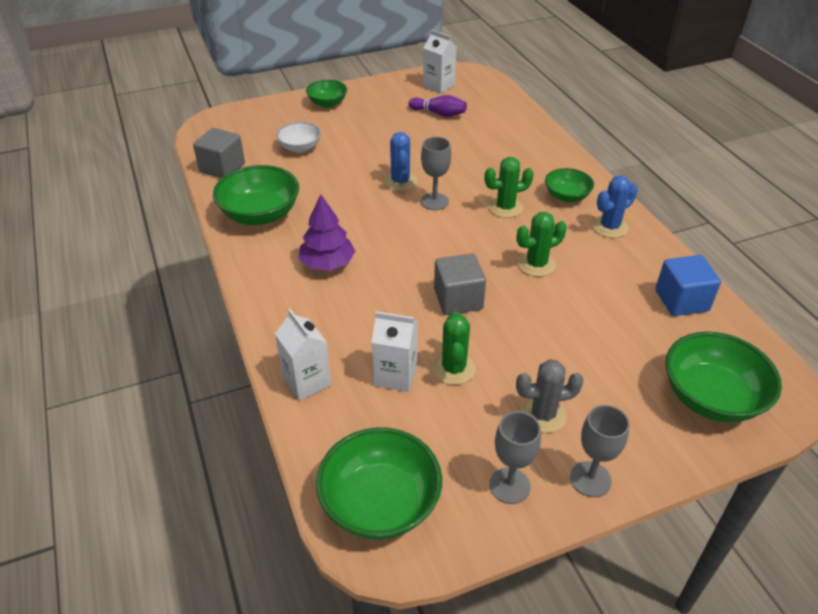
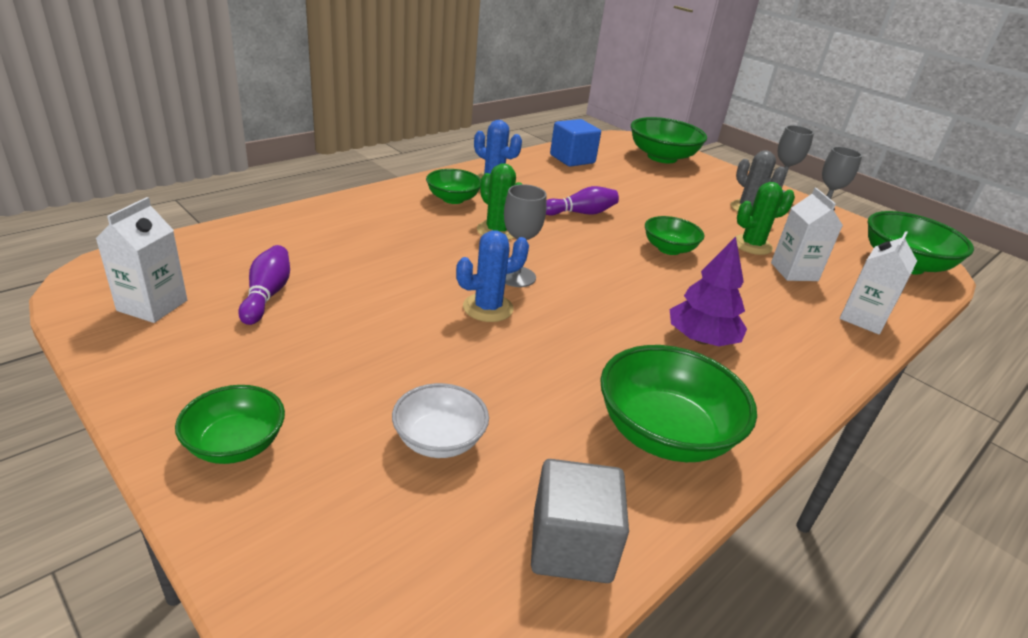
camera: 115 degrees left, 10 degrees down
grey cube [434,254,486,315] -> green bowl [645,216,704,255]
green cactus [517,212,567,277] -> purple bowling pin [546,186,619,216]

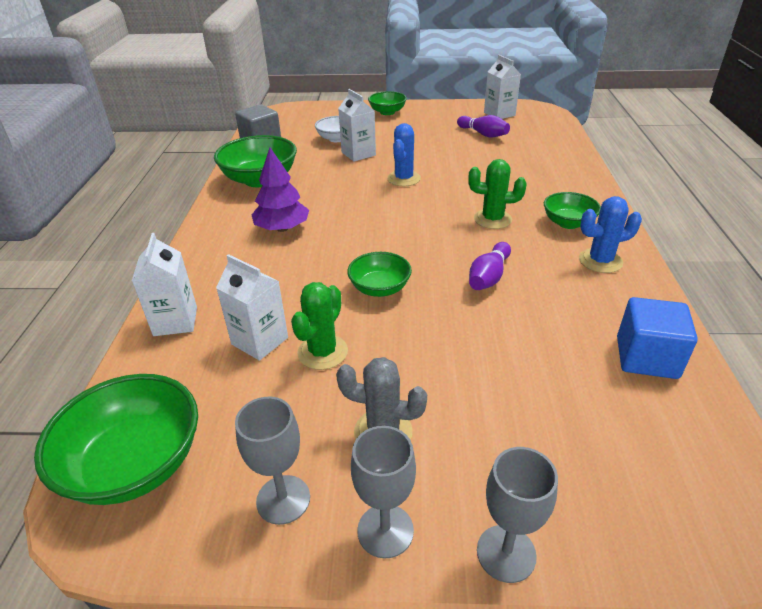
camera: 140 degrees right, 5 degrees up
grey goblet [504,184,547,287] -> grey goblet moved to [477,447,558,583]
green bowl [631,117,707,163] -> none
none -> white carton [338,89,376,161]

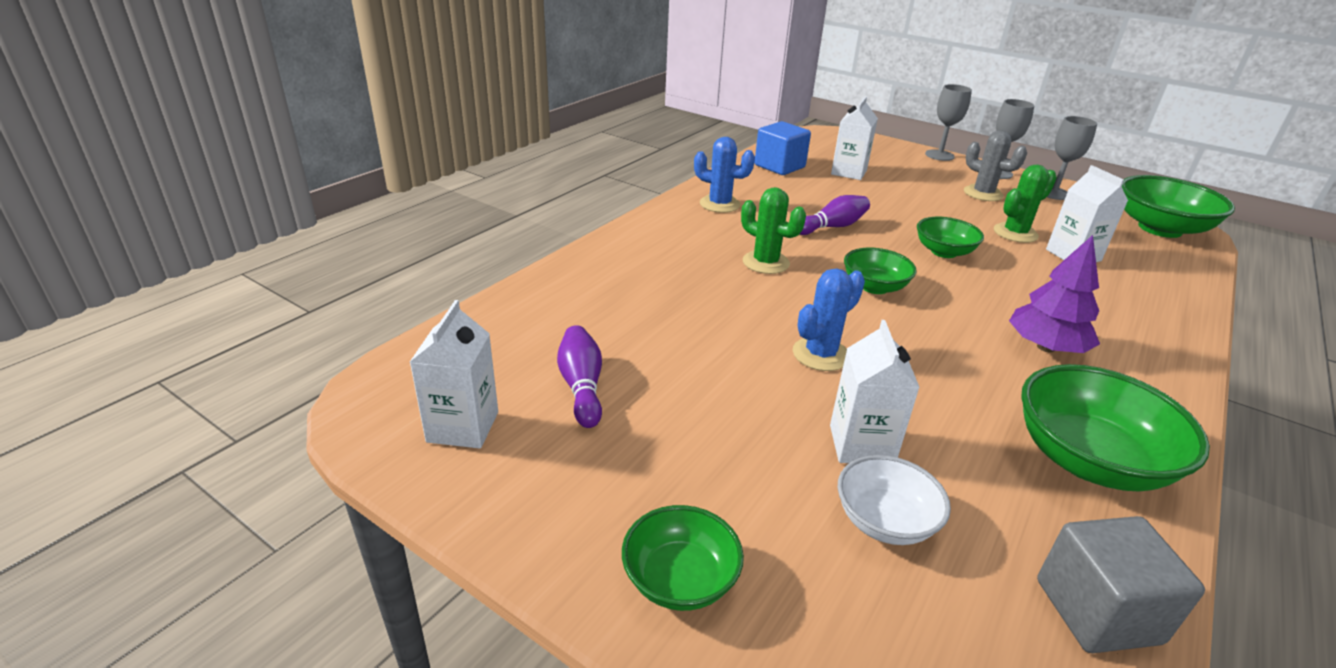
camera: 150 degrees left, 5 degrees down
white carton [132,233,197,336] -> white carton moved to [831,96,878,180]
green bowl [544,192,601,229] -> green bowl moved to [844,248,917,294]

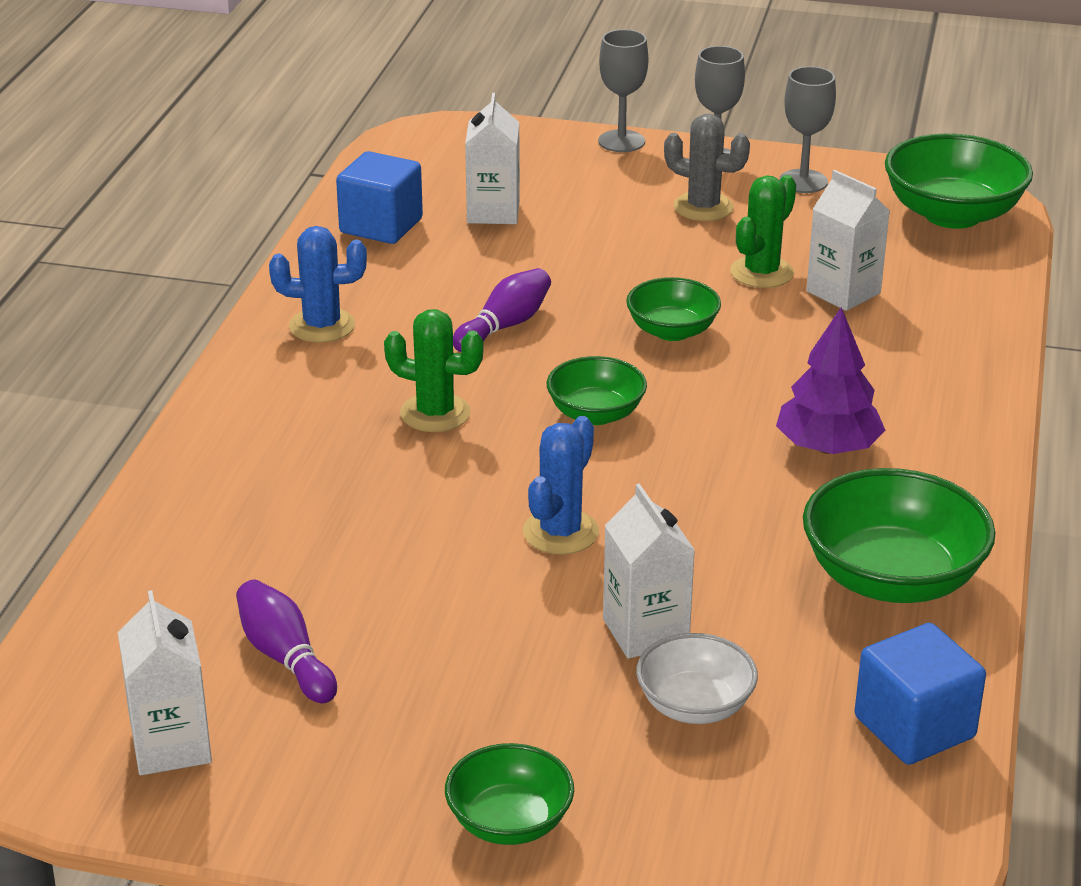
camera: 20 degrees left, 0 degrees up
grey cube [1037,516,1205,653] -> blue cube [854,623,986,765]

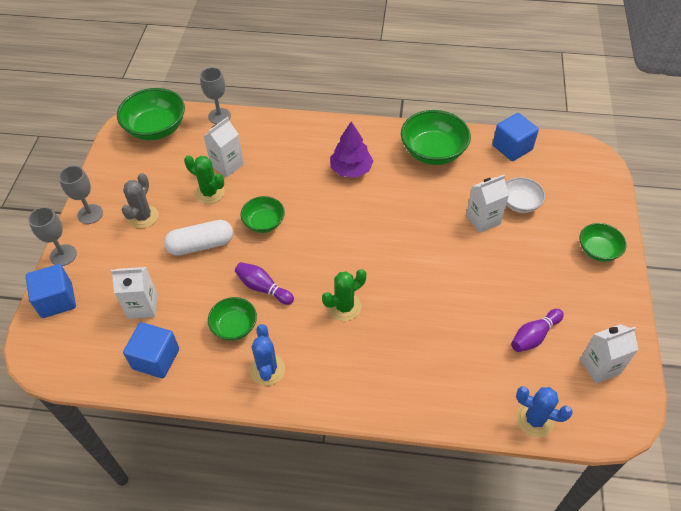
camera: 95 degrees left, 20 degrees up
green cactus [384,309,484,432] -> green cactus turned 45 degrees clockwise [322,269,366,321]
blue cactus [523,416,599,555] -> blue cactus moved to [516,386,573,437]
green bowl [547,356,647,425] -> green bowl moved to [208,297,257,341]
grey goblet [779,66,836,193] -> grey goblet moved to [200,67,231,124]
none -> blue cube [26,264,76,318]
none -> white capsule [164,220,233,256]

